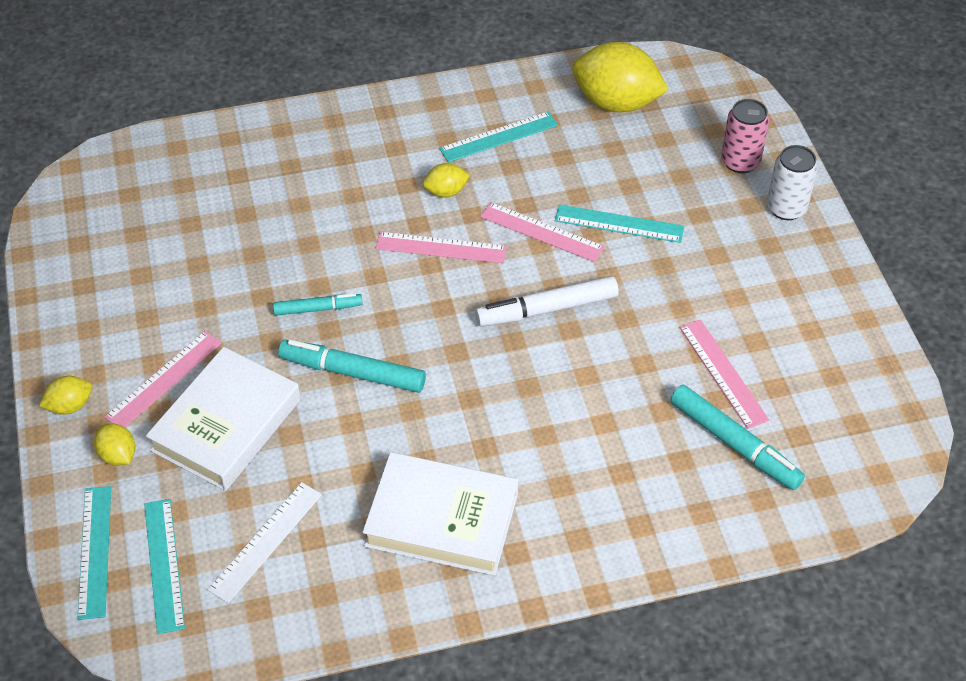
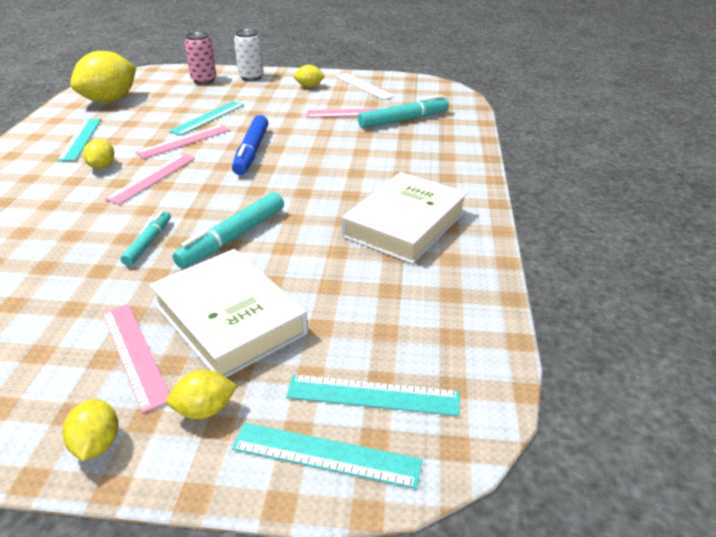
camera: 70 degrees left, 15 degrees down
white ruler [207,482,322,603] -> white ruler moved to [336,73,395,100]
white marker [475,276,619,327] -> blue marker [232,115,268,175]
none -> yellow lemon [294,65,325,87]

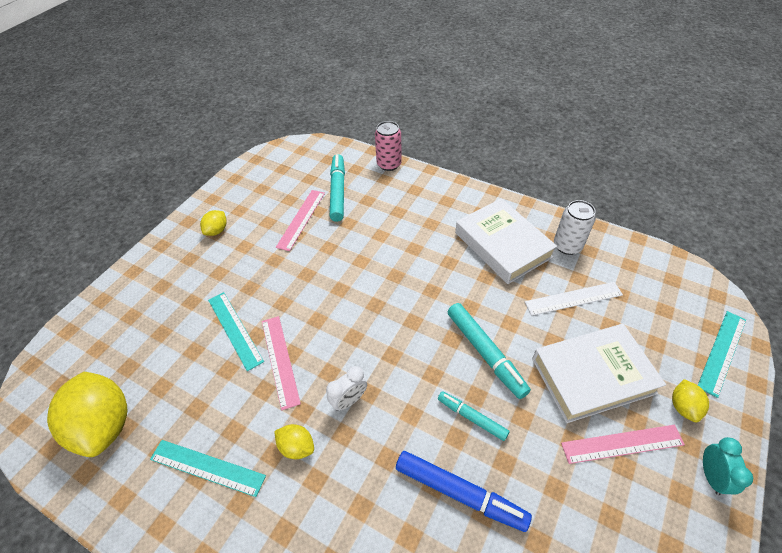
camera: 65 degrees left, 15 degrees up
yellow lemon [63,399,118,461] -> turquoise clock [703,437,753,495]
pink ruler [105,154,195,205] -> white clock [326,366,367,411]
pink can [184,32,216,84] -> pink can moved to [375,121,402,171]
blue marker [232,115,268,175] -> blue marker moved to [396,451,532,532]
white can [234,29,264,81] -> white can moved to [554,200,596,255]
turquoise ruler [286,375,460,416] -> none
white ruler [336,73,395,100] -> white ruler moved to [525,282,623,316]

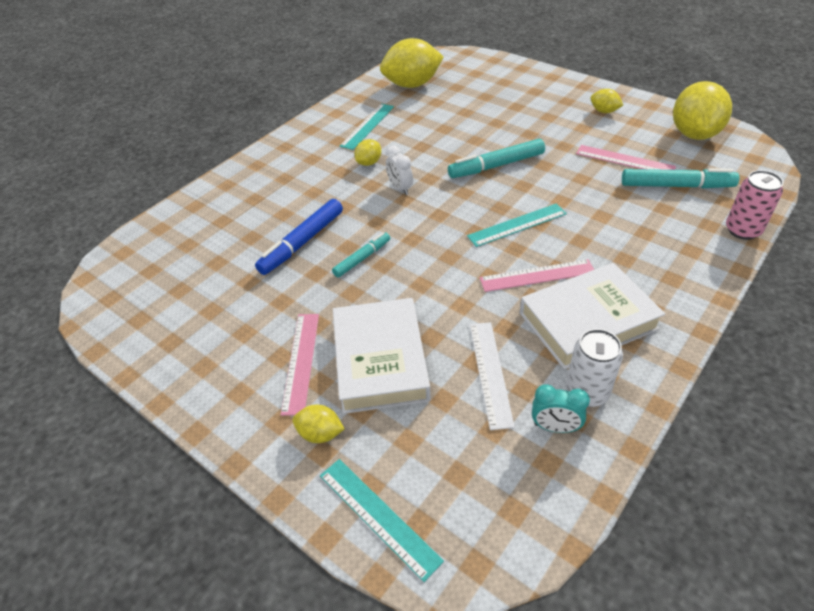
camera: 100 degrees right, 5 degrees down
turquoise ruler [208,292,264,371] -> turquoise ruler moved to [467,204,567,247]
pink ruler [262,316,301,410] -> pink ruler moved to [480,259,594,292]
turquoise marker [448,303,531,399] -> turquoise marker moved to [448,139,545,178]
turquoise clock [703,437,753,495] -> turquoise clock moved to [532,384,590,433]
none -> yellow lemon [673,81,732,140]

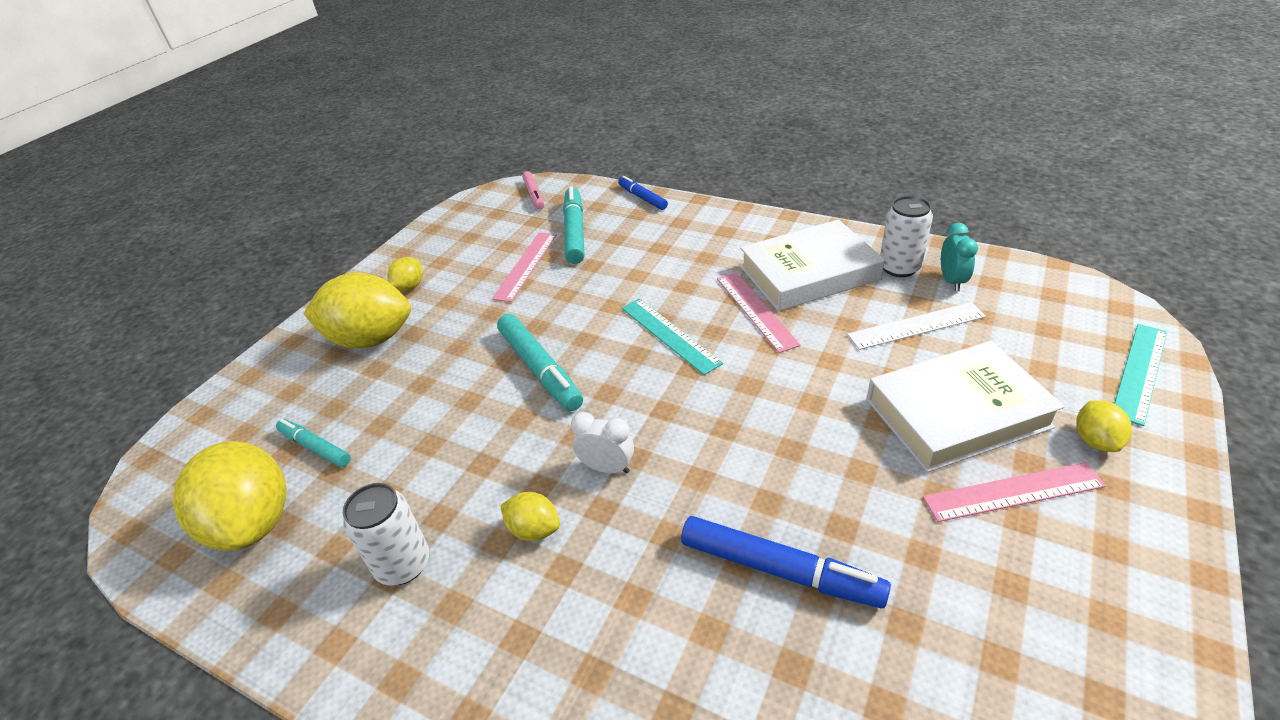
camera: 100 degrees left, 5 degrees down
turquoise marker [332,232,390,277] -> turquoise marker moved to [276,419,351,467]
turquoise ruler [340,104,394,150] -> white can [343,483,430,586]
white clock [386,145,413,195] -> white clock turned 120 degrees counterclockwise [571,412,634,474]
white book [520,263,665,369] -> white book turned 75 degrees counterclockwise [740,219,885,311]
yellow lemon [673,81,732,140] -> yellow lemon moved to [304,272,411,348]
pink can [726,170,783,240] -> blue marker [618,176,668,210]
none -> pink marker [522,171,544,210]

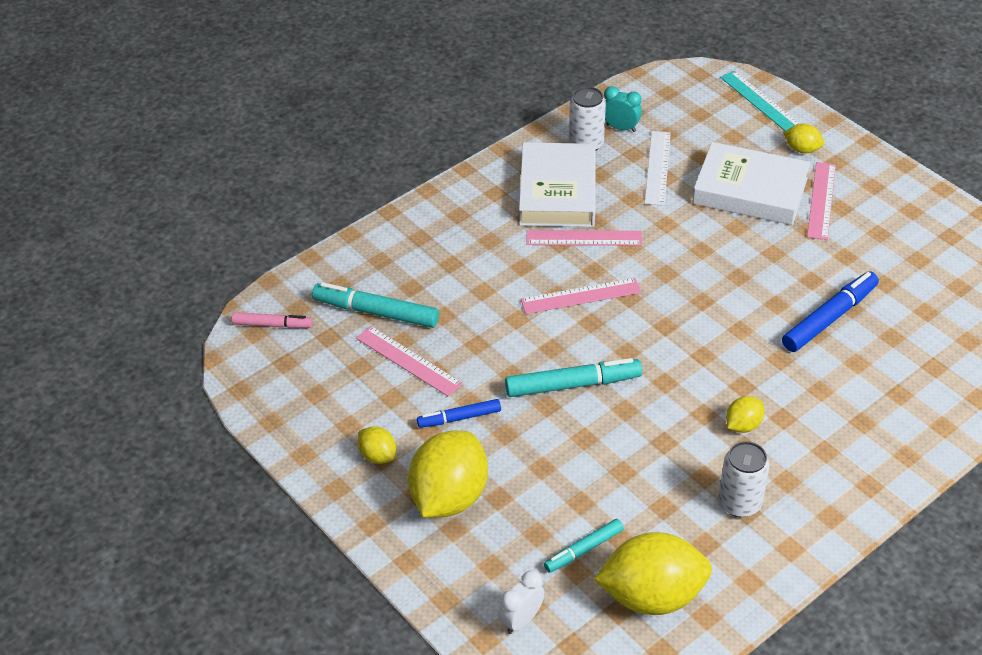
camera: 70 degrees left, 5 degrees up
white clock [571,412,634,474] -> white clock moved to [499,570,545,634]
blue marker [618,176,668,210] -> blue marker moved to [417,399,501,428]
turquoise ruler [622,298,723,375] -> pink ruler [521,278,641,314]
white book [867,341,1065,472] -> white book turned 75 degrees counterclockwise [692,142,810,225]

